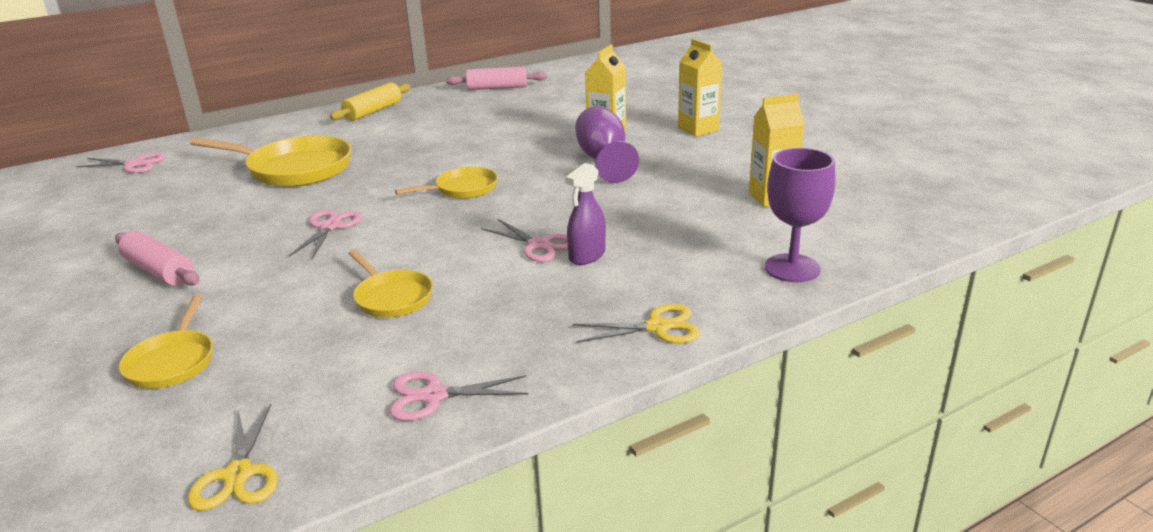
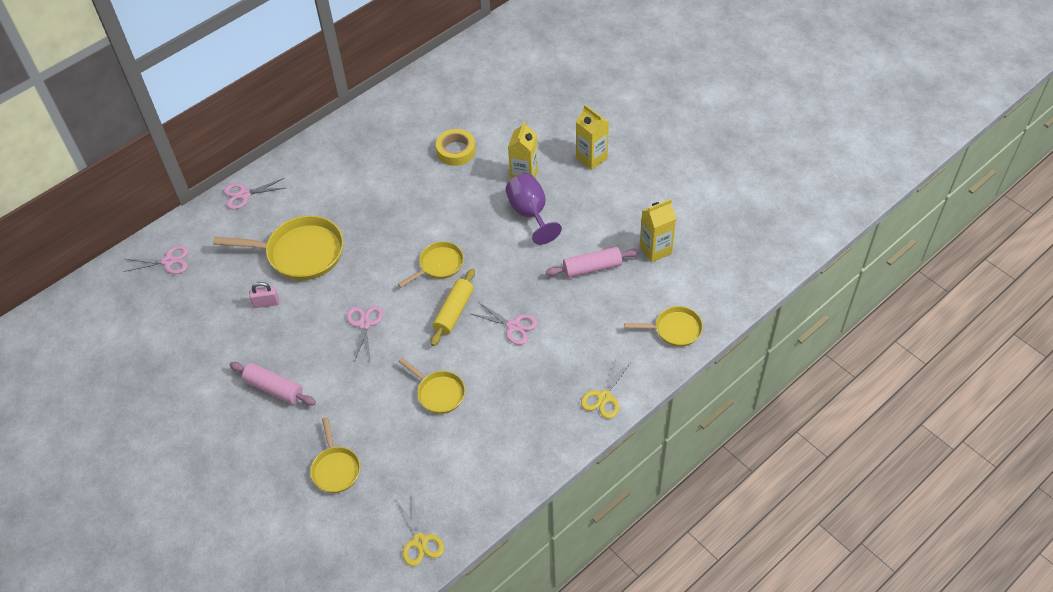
camera: 10 degrees left, 25 degrees up
yellow rolling pin [330,82,410,121] -> yellow rolling pin moved to [431,268,475,346]
pink scissors [390,371,528,421] -> pink scissors moved to [224,178,286,209]
pink rolling pin [446,67,547,90] -> pink rolling pin moved to [546,247,639,278]
purple spray bottle [565,163,606,265] -> none
yellow scissors [573,304,700,343] -> yellow scissors turned 135 degrees clockwise [581,359,630,419]
purple goblet [765,148,835,282] -> yellow pan [624,306,703,347]
none -> pink padlock [249,282,279,308]
none -> yellow tape [436,129,476,166]

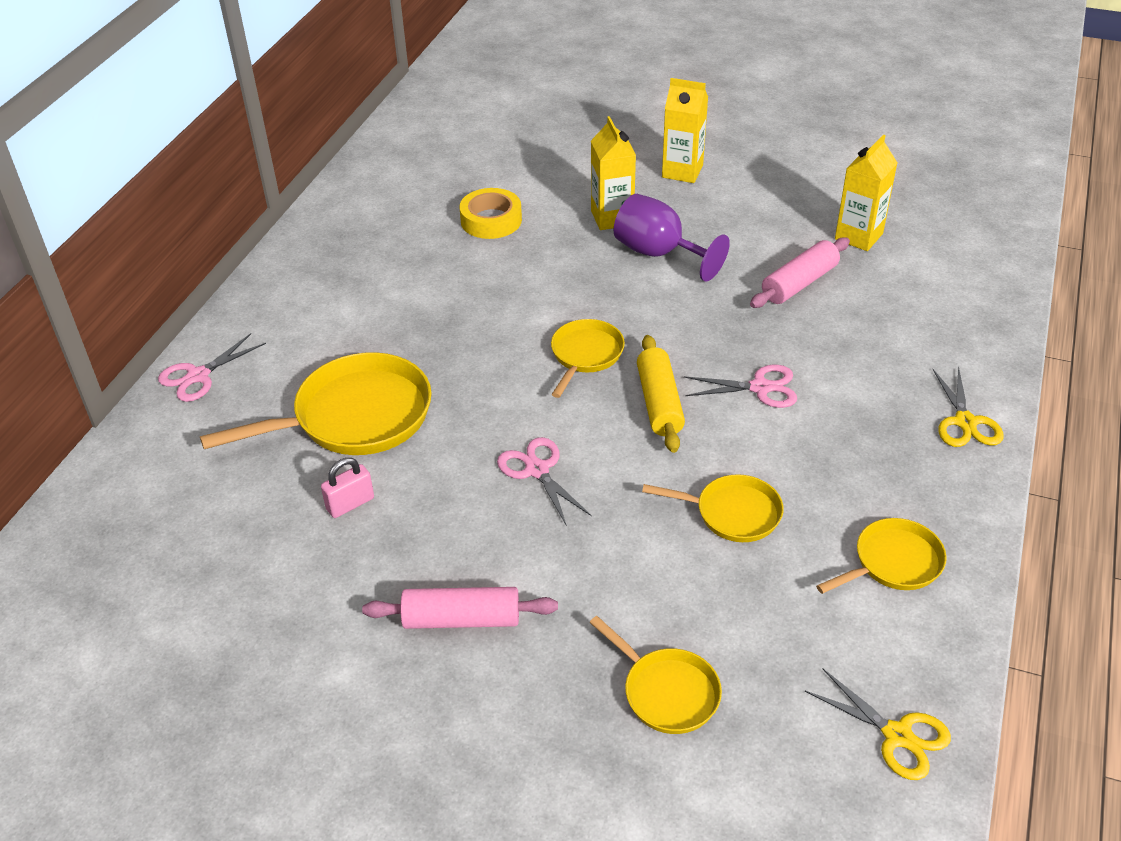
camera: 30 degrees left, 10 degrees down
pink scissors [123,245,189,274] -> none
yellow pan [624,306,703,347] -> yellow pan moved to [816,518,947,594]

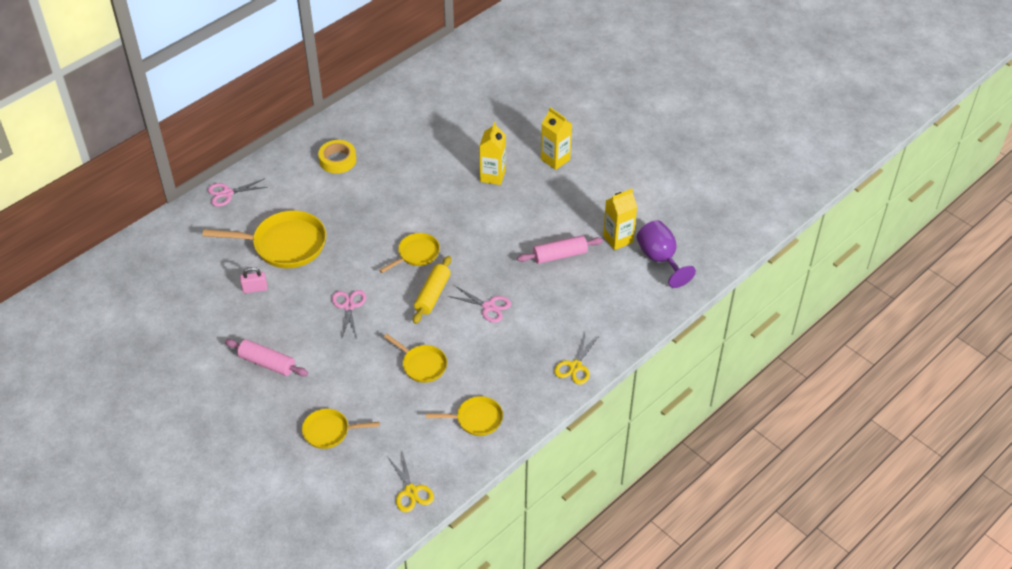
camera: 25 degrees right, 5 degrees up
yellow tape [459,188,522,239] -> yellow tape moved to [318,140,356,174]
yellow pan [590,616,722,734] -> yellow pan turned 105 degrees clockwise [302,409,380,449]
purple goblet [614,194,730,282] -> purple goblet moved to [637,220,696,288]

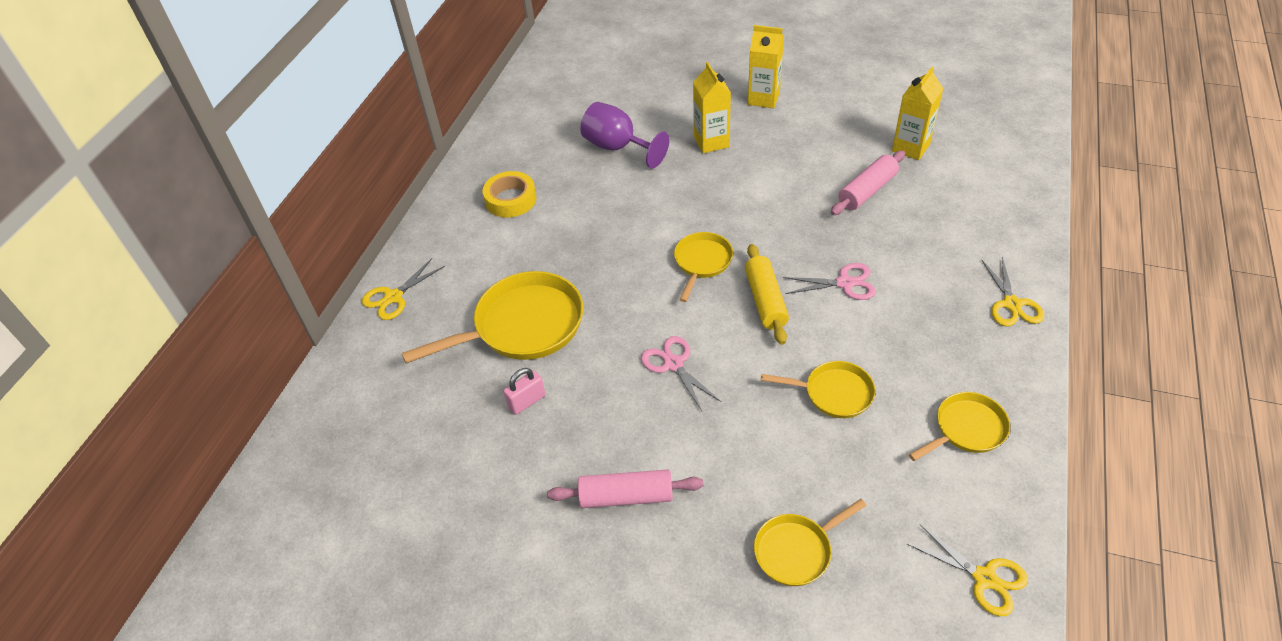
camera: 25 degrees left, 0 degrees up
pink scissors [208,178,268,207] -> yellow scissors [362,258,445,320]
purple goblet [637,220,696,288] -> purple goblet moved to [580,102,669,169]

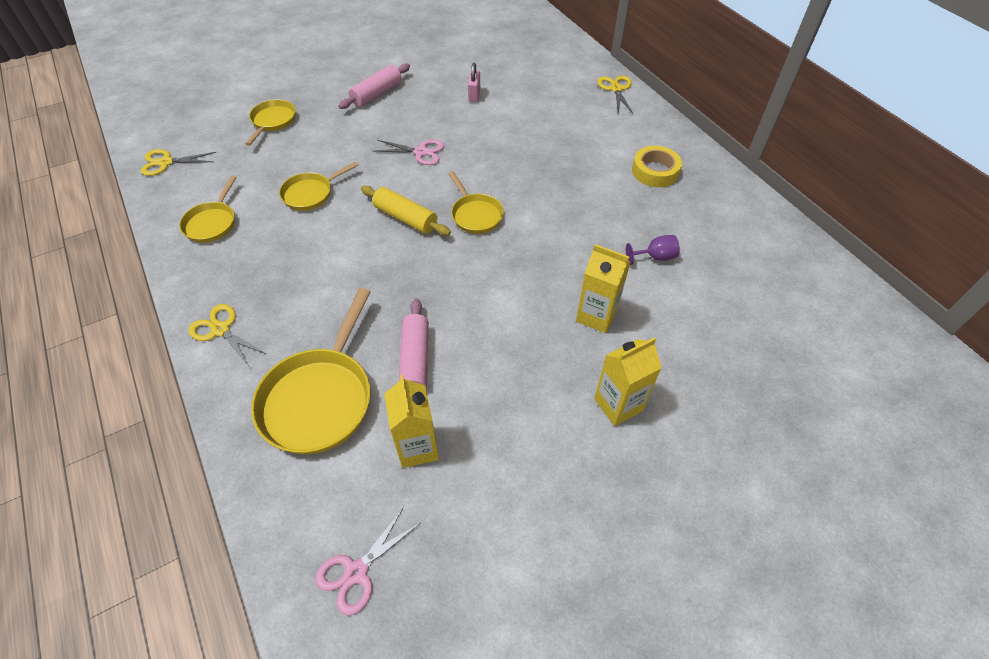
camera: 130 degrees right, 5 degrees up
yellow pan [402,271,583,363] -> yellow pan moved to [251,288,371,454]
purple goblet [580,102,669,169] -> purple goblet [626,235,680,265], size x0.55
pink scissors [783,263,876,300] -> pink scissors moved to [315,507,421,616]

